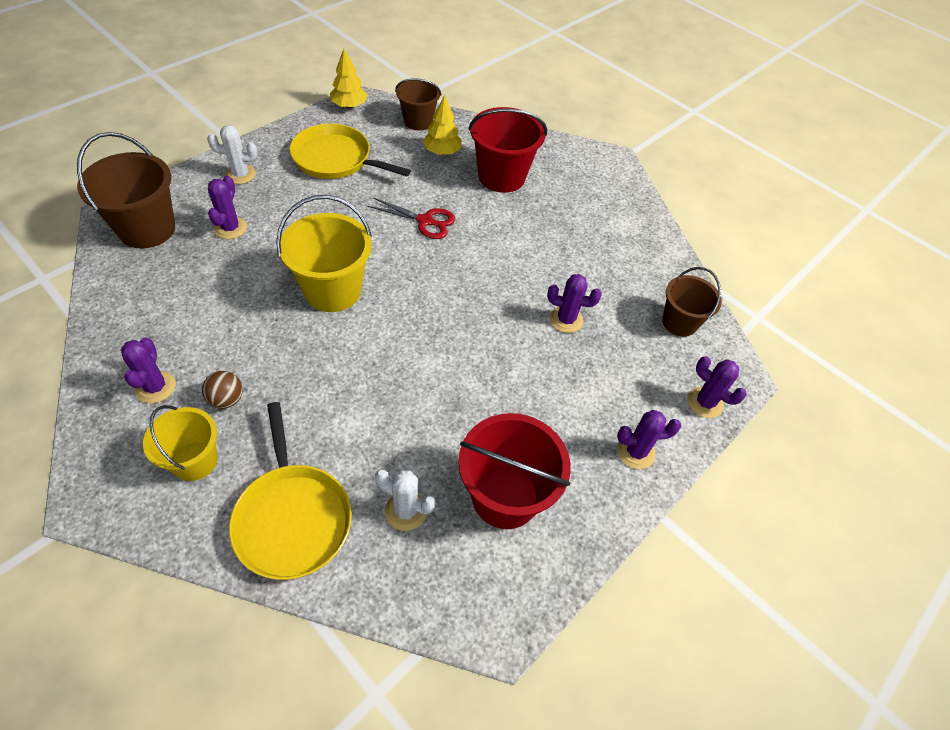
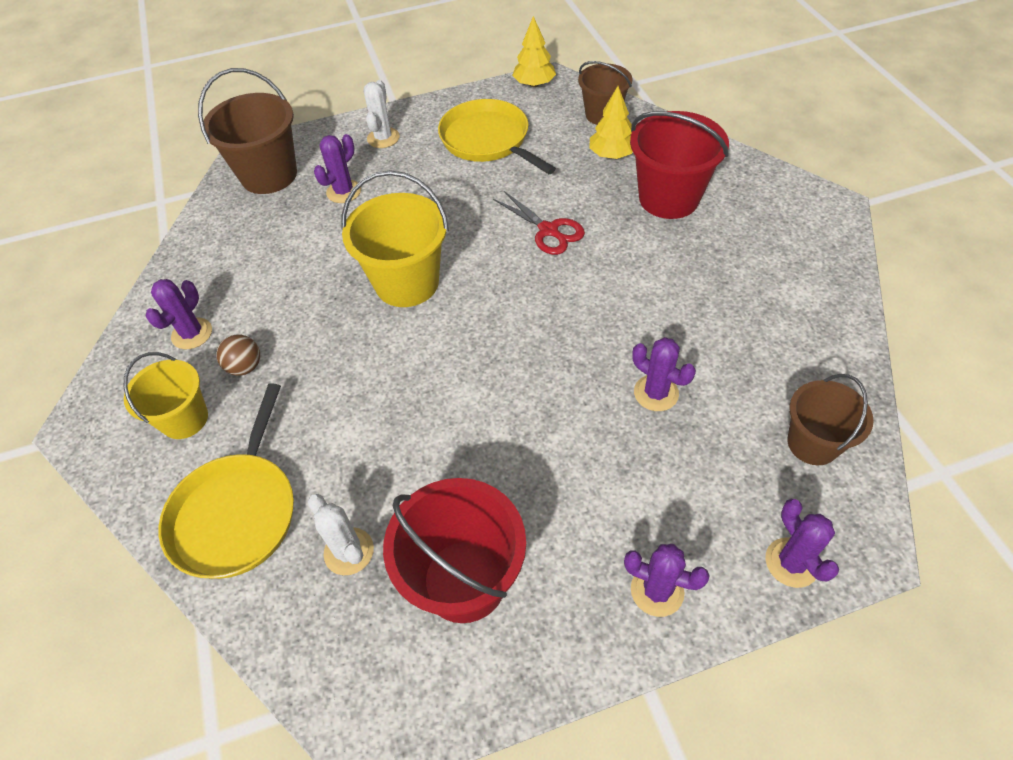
camera: 35 degrees right, 0 degrees up
white cactus [207,125,258,184] -> white cactus turned 75 degrees clockwise [363,80,400,148]

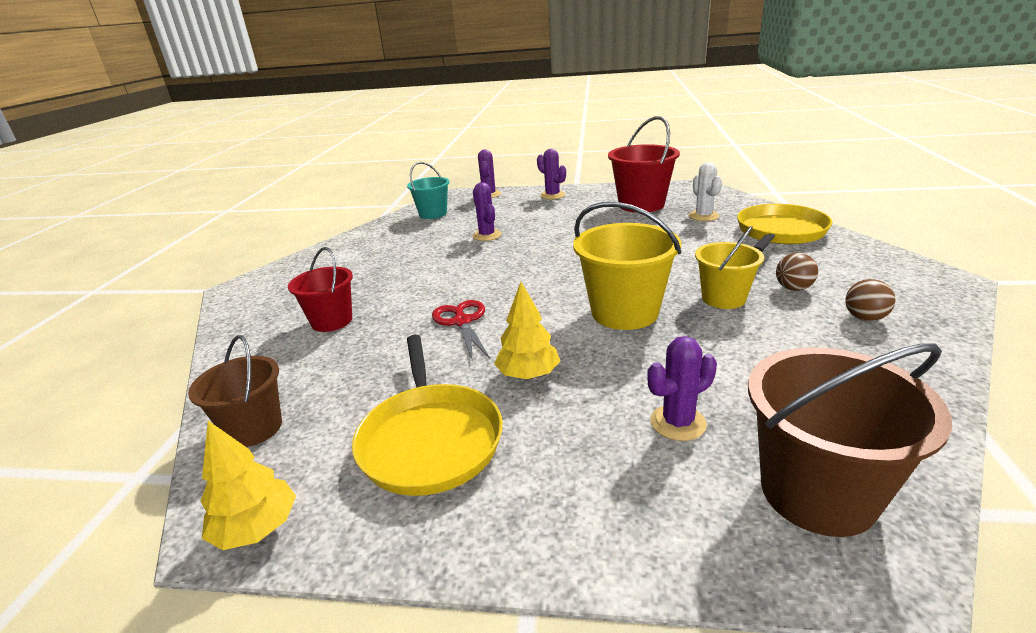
camera: 155 degrees left, 25 degrees down
yellow bucket [124,352,208,439] -> yellow bucket moved to [695,226,764,309]
purple cactus [146,279,212,349] -> brown ball [845,279,895,321]
white cactus [363,80,400,148] -> none
yellow tree [589,86,633,159] -> yellow tree moved to [494,282,560,379]
red bucket [630,111,729,219] -> red bucket [288,247,353,332], size x0.64
brown bucket [787,374,874,465] -> turquoise bucket [407,162,450,219]

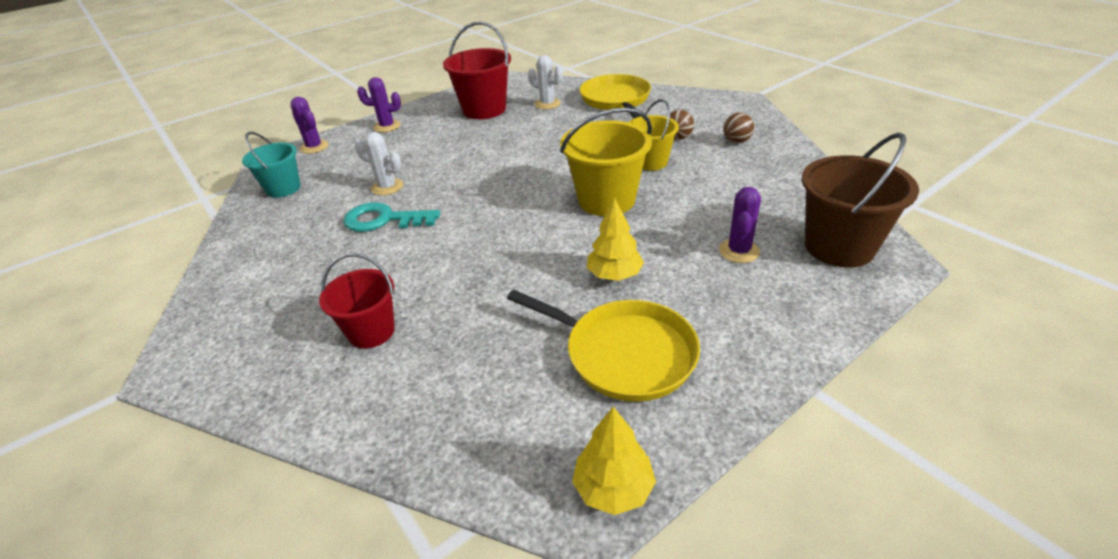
camera: 45 degrees left, 10 degrees up
brown bucket [188,335,282,447] -> none
red scissors [432,300,490,362] -> none
purple cactus [473,182,502,241] -> white cactus [355,132,403,195]
none -> turquoise key [343,202,440,232]

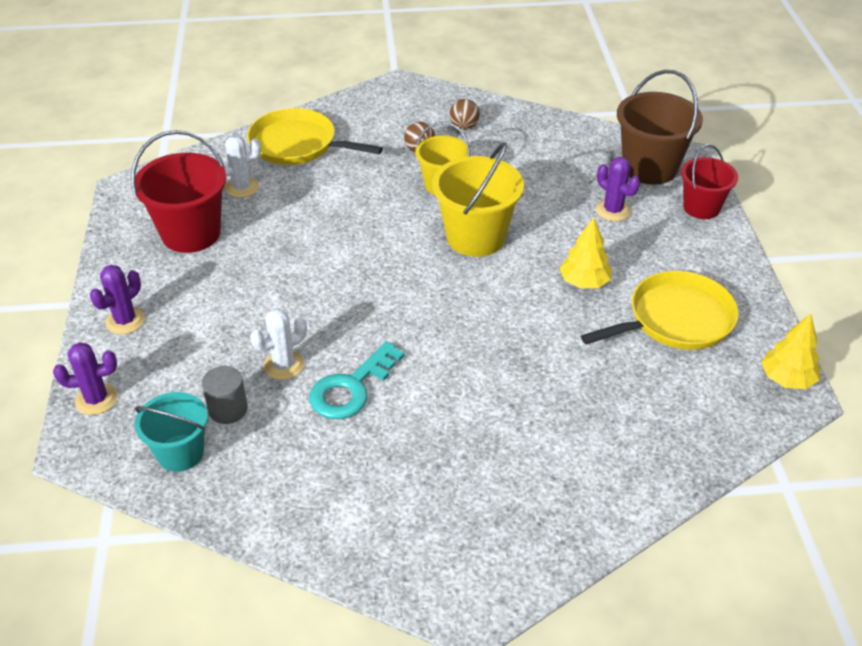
camera: 60 degrees left, 5 degrees up
red bucket [319,253,395,348] -> red bucket moved to [681,144,738,219]
none -> grey cylinder [202,366,248,424]

